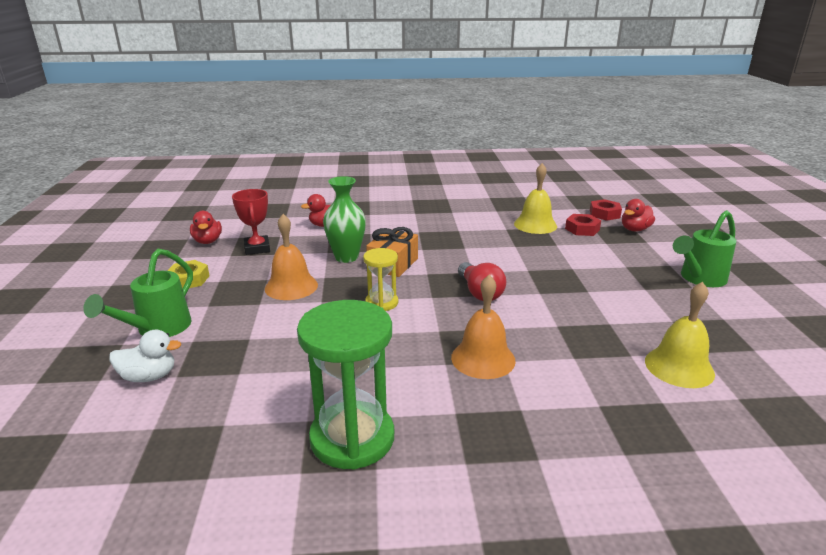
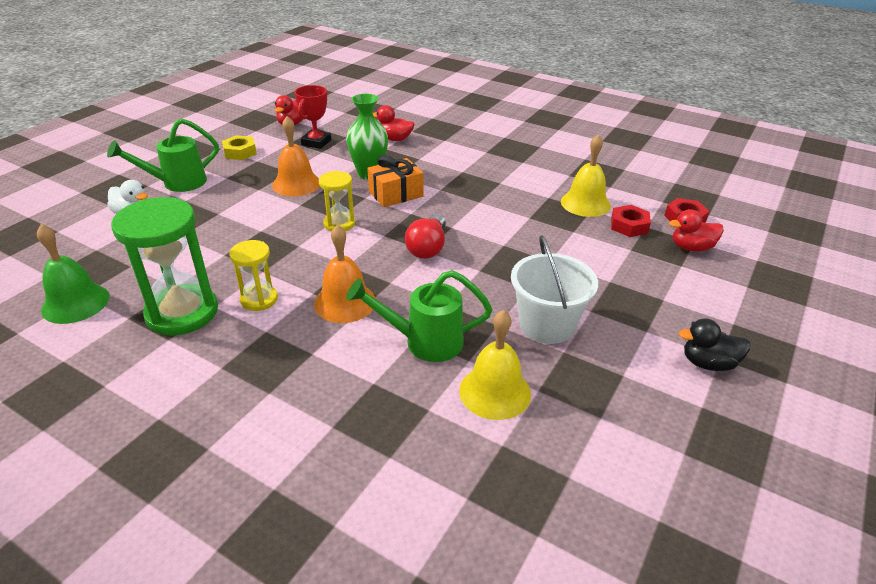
camera: 35 degrees right, 10 degrees up
green watering can [673,210,737,287] -> green watering can moved to [346,270,492,362]
none -> green bell [37,224,110,324]
none -> yellow hourglass [229,240,278,311]
none -> white bucket [511,235,598,344]
none -> black duck [679,319,750,371]

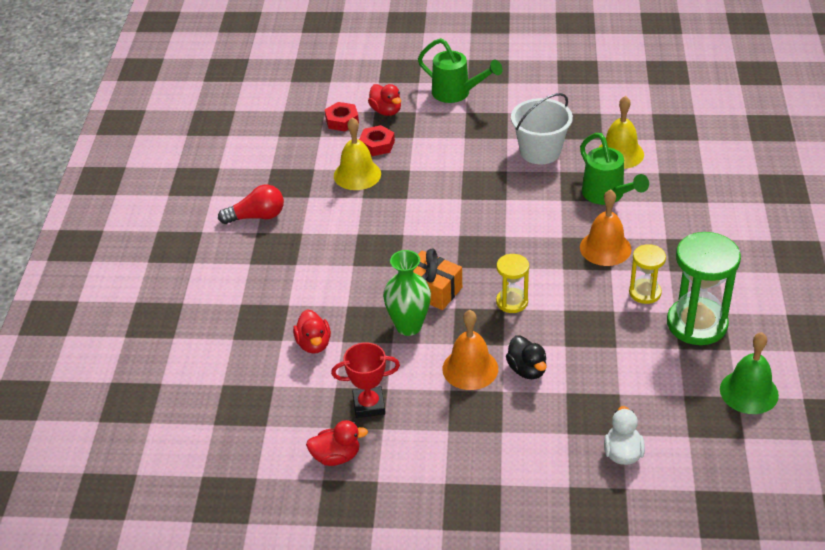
camera: 115 degrees left, 5 degrees up
green watering can [107,118,219,192] -> green watering can moved to [418,38,502,103]
yellow nut [222,135,257,160] -> none
red light bulb [405,214,446,259] -> red light bulb moved to [218,185,284,224]
black duck [679,319,750,371] -> black duck moved to [506,335,547,379]

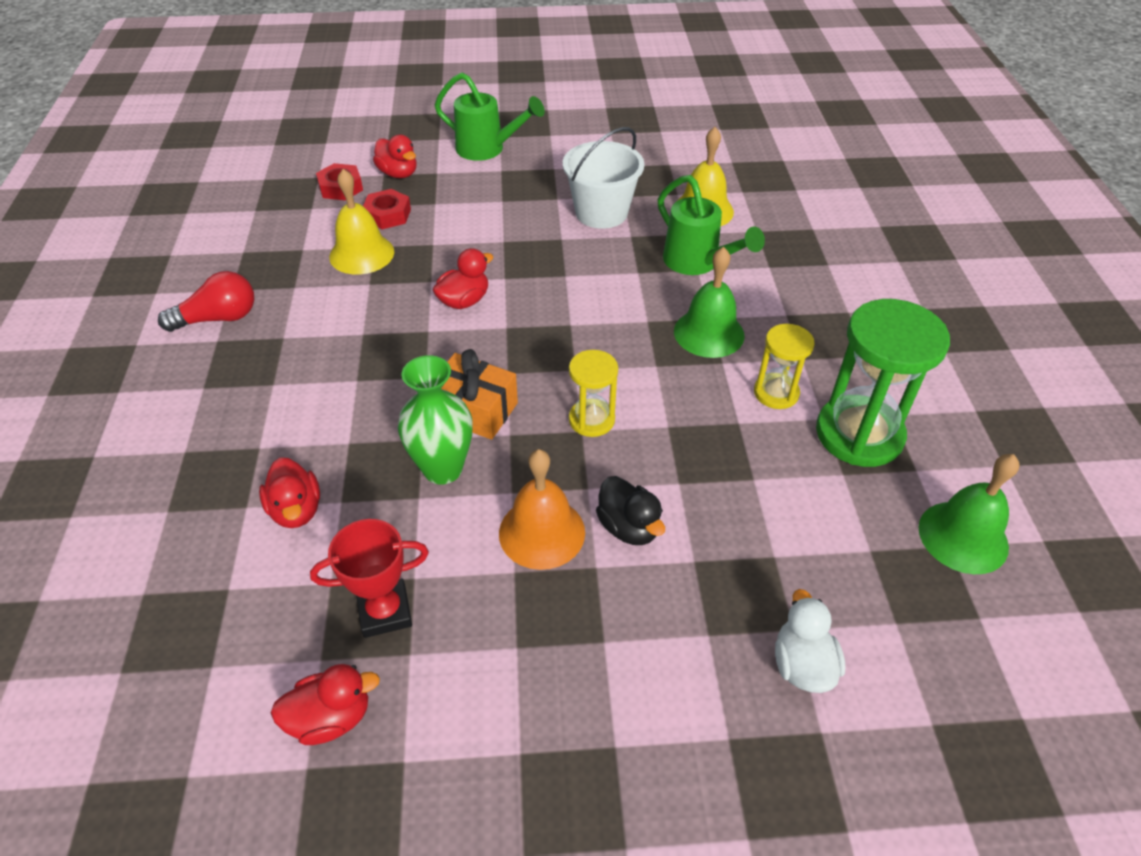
camera: 10 degrees left, 5 degrees up
orange bell [580,189,632,266] -> green bell [674,247,745,358]
none -> red duck [433,248,493,309]

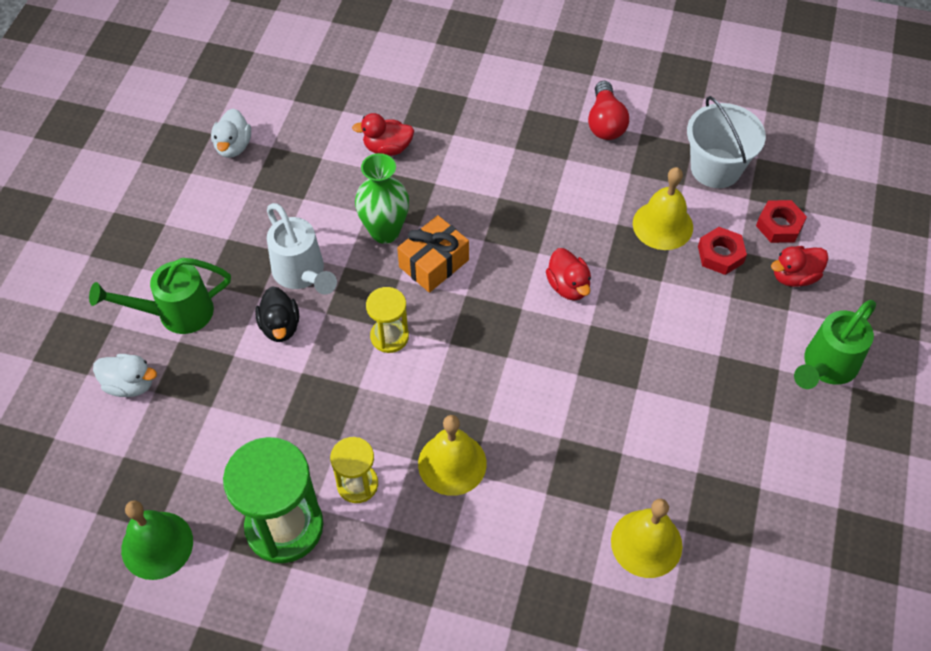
camera: 110 degrees right, 10 degrees up
red duck [271,664,380,745] -> white duck [211,108,251,158]
red trophy [310,519,429,638] -> none
orange bell [499,449,585,570] -> white watering can [267,203,337,295]
white bucket [563,127,645,229] -> white bucket moved to [687,96,766,188]
black duck [596,476,665,545] -> black duck turned 90 degrees counterclockwise [255,286,299,342]
green watering can [658,175,765,275] -> green watering can moved to [89,258,231,334]
green bell [674,247,745,358] -> yellow bell [418,415,487,496]

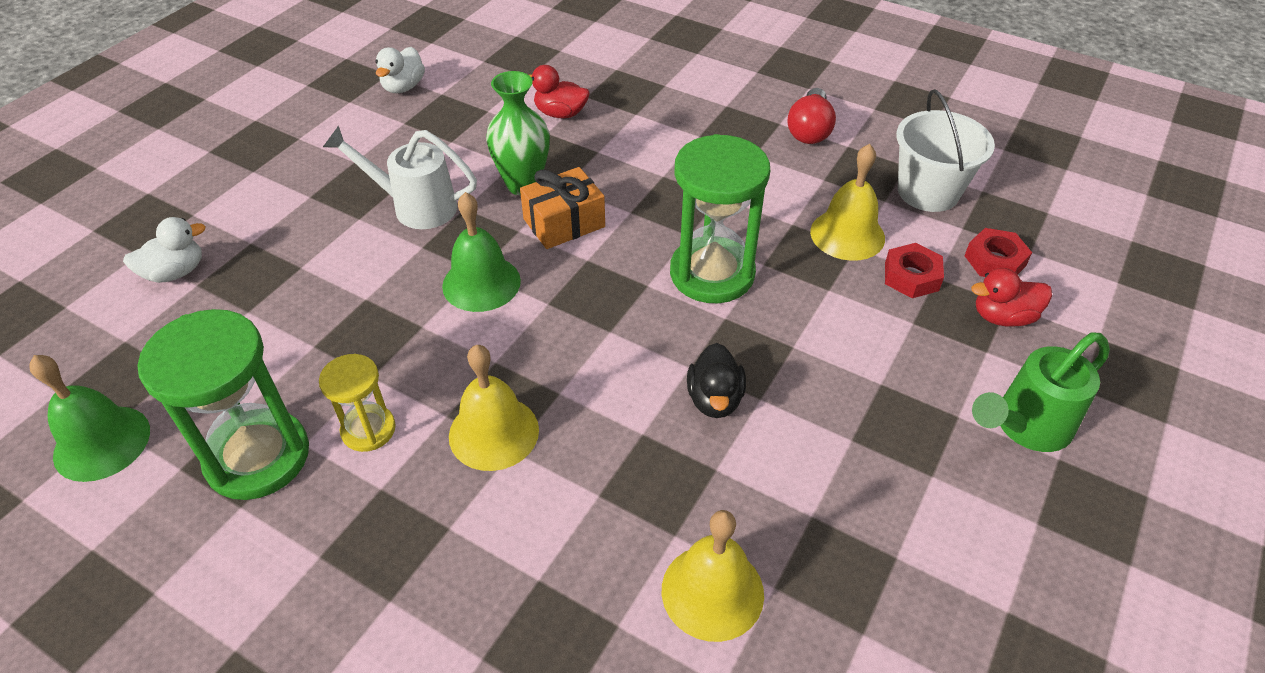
camera: 15 degrees right, 10 degrees down
green watering can [89,258,231,334] -> none
white duck [93,354,157,397] -> white duck turned 60 degrees counterclockwise [123,217,206,283]
black duck [255,286,299,342] -> black duck moved to [687,343,746,418]
white watering can [267,203,337,295] -> white watering can turned 120 degrees clockwise [323,126,477,229]
yellow hourglass [366,287,409,353] -> green bell [442,192,521,312]
red duck [546,248,591,300] -> green hourglass [670,134,770,303]

